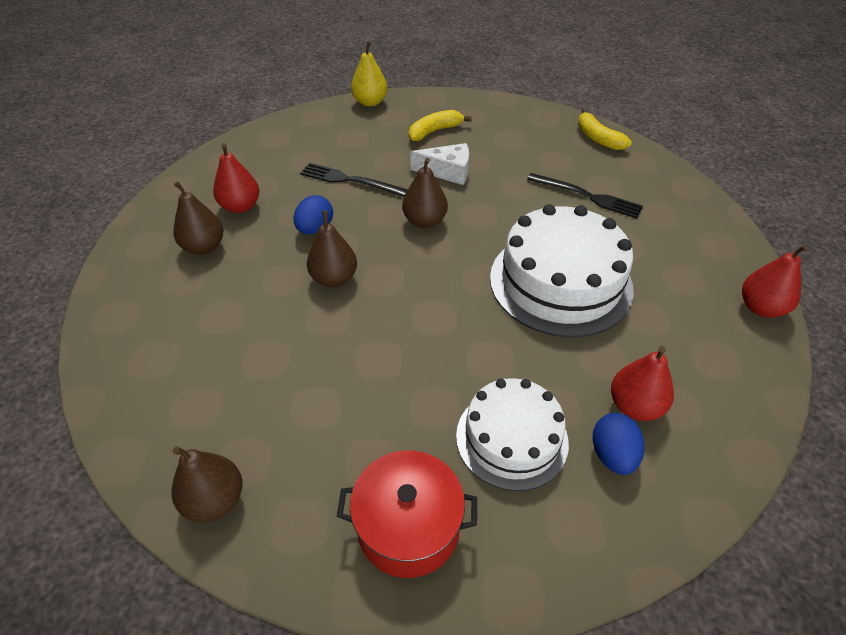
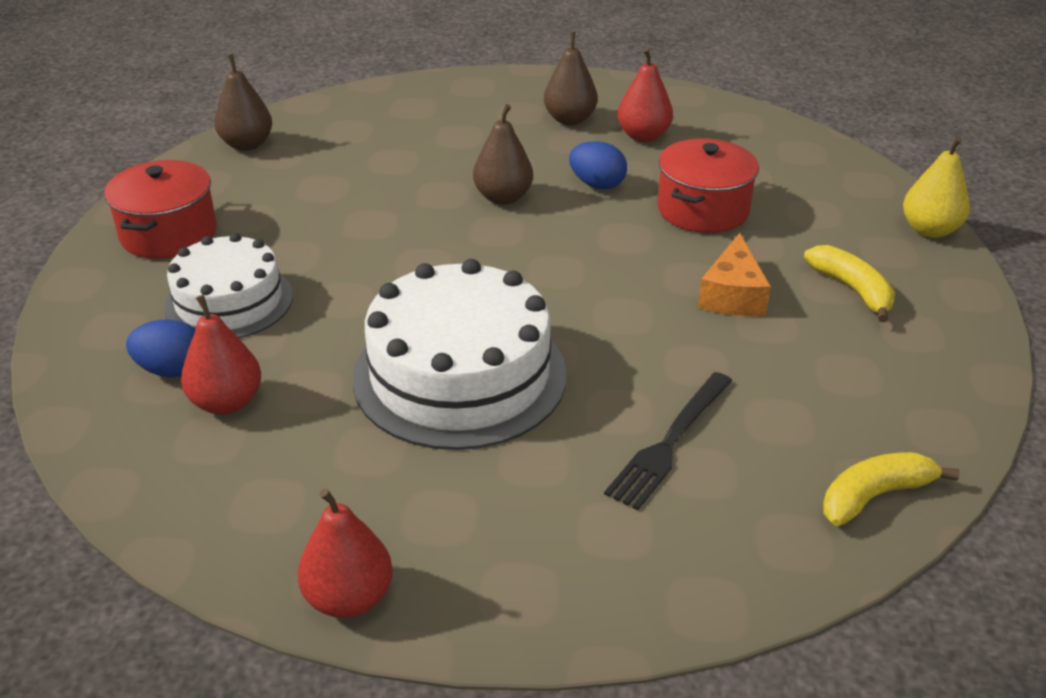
camera: 95 degrees right, 10 degrees down
black fork [300,163,408,197] -> red pot [657,138,759,233]
brown pear [402,158,448,228] -> none
white cheese [410,143,469,185] -> orange cheese [698,233,771,316]

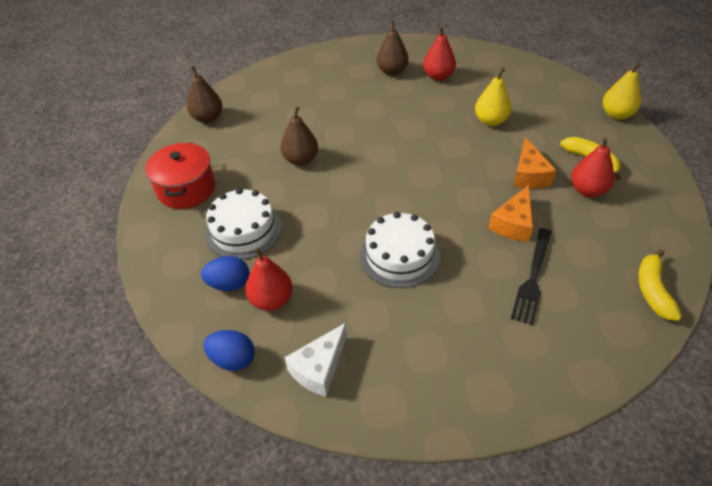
camera: 10 degrees left, 10 degrees up
red pear [297,488,393,618] -> red pear moved to [571,137,615,197]
white cake [353,259,567,450] -> white cake [360,212,440,288], size x0.64
brown pear [473,104,533,205] -> brown pear moved to [280,107,318,166]
blue egg [569,141,627,190] -> blue egg moved to [204,330,255,371]
red pot [657,138,759,233] -> yellow pear [475,68,511,126]
yellow banana [823,452,960,526] -> yellow banana turned 45 degrees counterclockwise [638,249,682,321]
none -> white cheese [284,323,347,397]
none -> orange cheese [488,185,533,242]

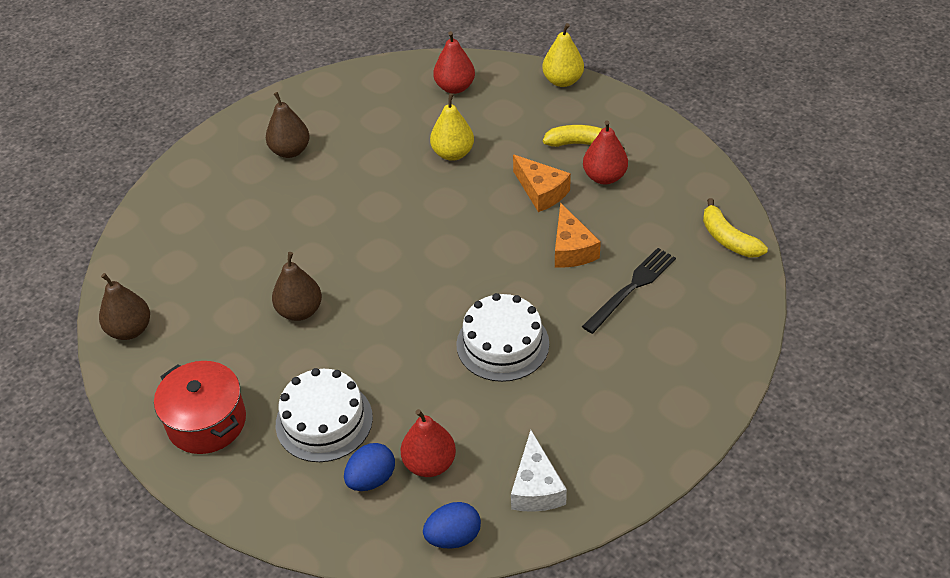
camera: 40 degrees left, 0 degrees up
red pear [423,26,456,81] -> red pear moved to [433,31,475,94]
black fork [511,228,551,325] -> black fork turned 120 degrees counterclockwise [582,248,676,334]

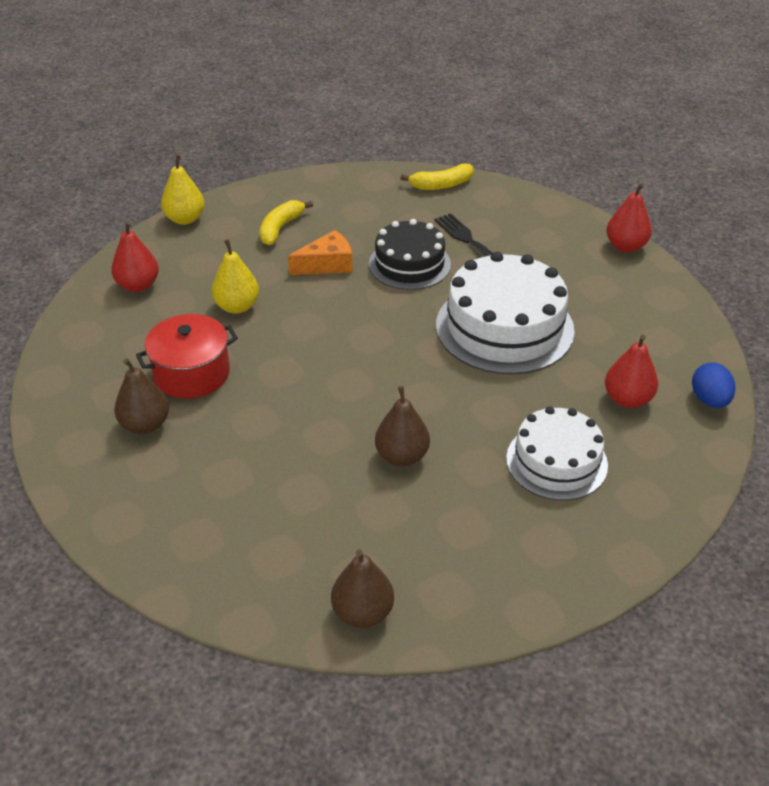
camera: 75 degrees left, 5 degrees down
red pot [154,361,246,454] -> red pot moved to [136,314,238,399]
blue egg [344,443,395,491] -> none
white cake [456,293,549,382] -> white cake [436,251,575,375], size x1.56
white cheese [511,430,567,512] -> none
orange cheese [555,203,601,268] -> black cake [369,219,451,290]
red pear [583,120,628,185] -> red pear moved to [606,183,652,252]

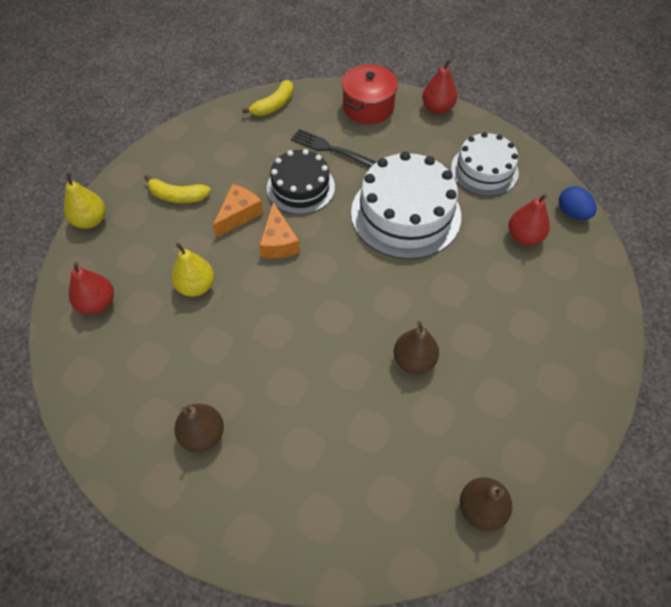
camera: 30 degrees left, 15 degrees up
red pot [136,314,238,399] -> red pot moved to [342,64,398,124]
yellow banana [260,200,313,245] -> yellow banana turned 75 degrees counterclockwise [144,175,211,203]
white cake [506,406,608,500] -> white cake moved to [451,132,519,196]
none -> orange cheese [259,202,300,259]

